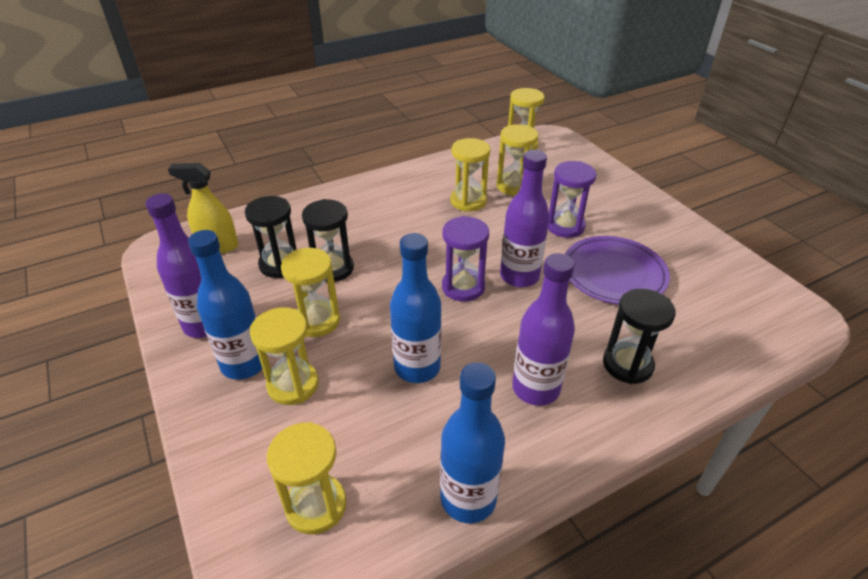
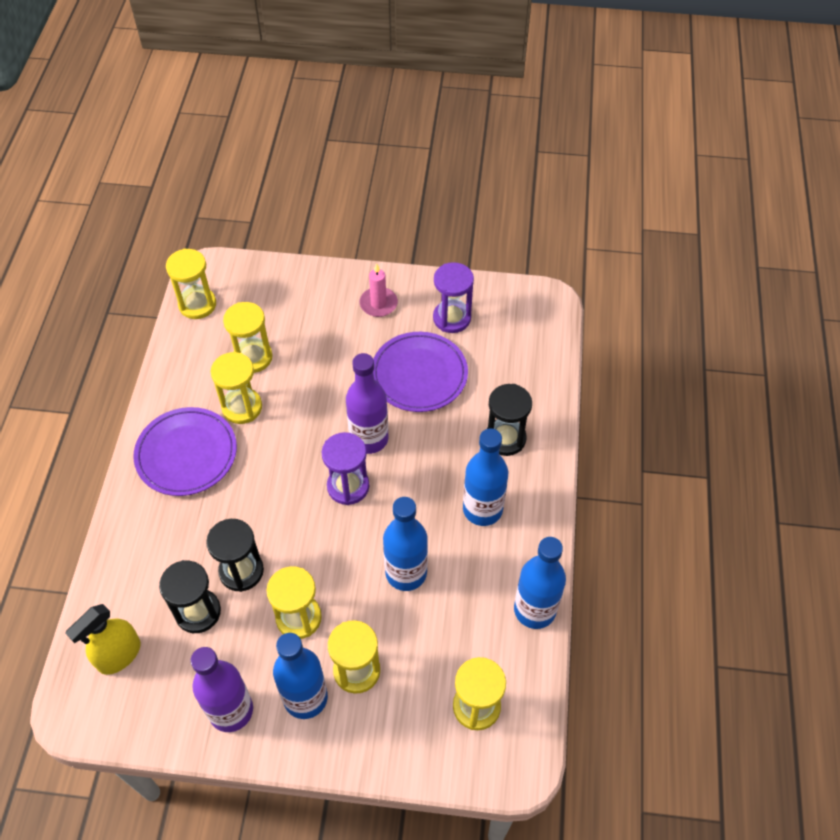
camera: 55 degrees left, 15 degrees up
purple bottle [512,253,575,406] -> blue bottle [463,428,508,526]
purple hourglass [548,161,597,238] -> purple hourglass moved to [433,262,474,333]
none -> purple plate [133,407,237,496]
none -> pink candle [360,263,398,317]

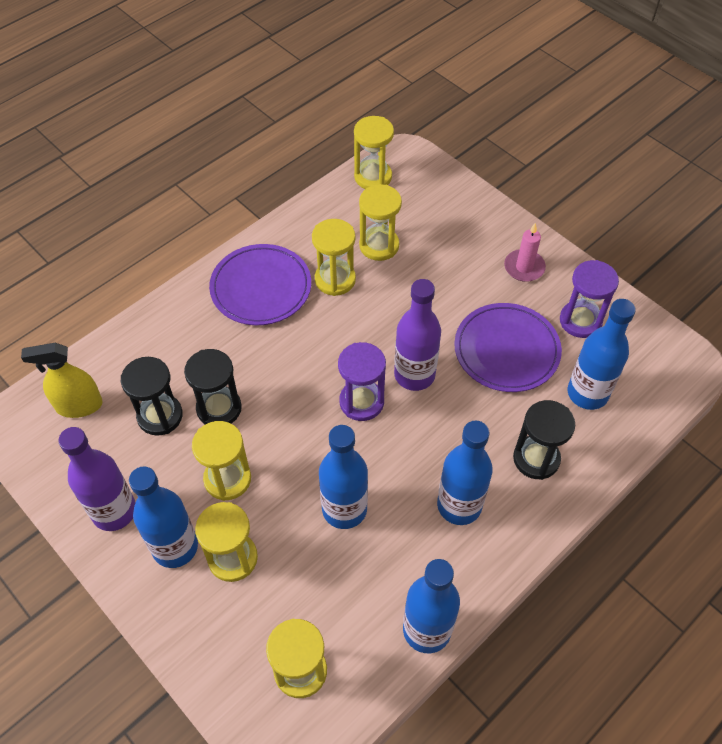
camera: 40 degrees right, 0 degrees up
none -> blue bottle [568,299,636,410]

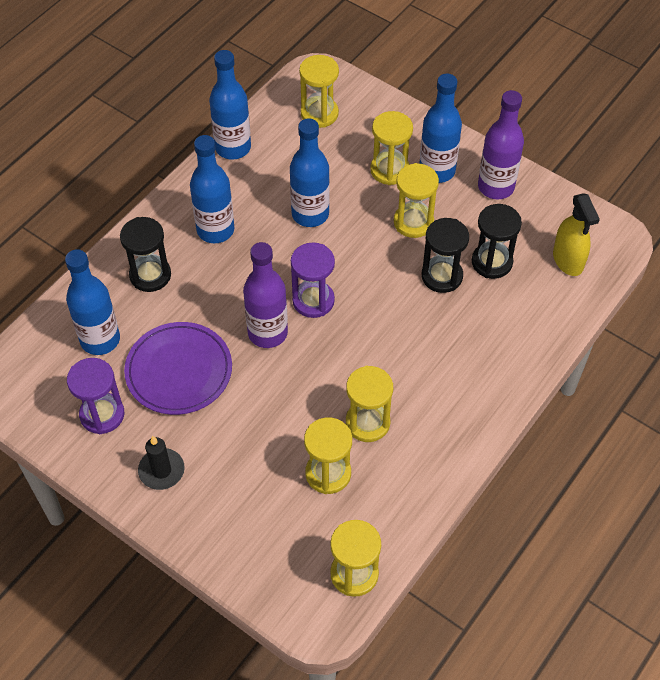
camera: 170 degrees right, 0 degrees up
yellow spray bottle [21,343,103,418] -> yellow spray bottle turned 90 degrees clockwise [553,193,600,276]
purple plate [209,244,311,325] -> none
pink candle [504,223,546,282] -> black candle [138,436,185,490]

